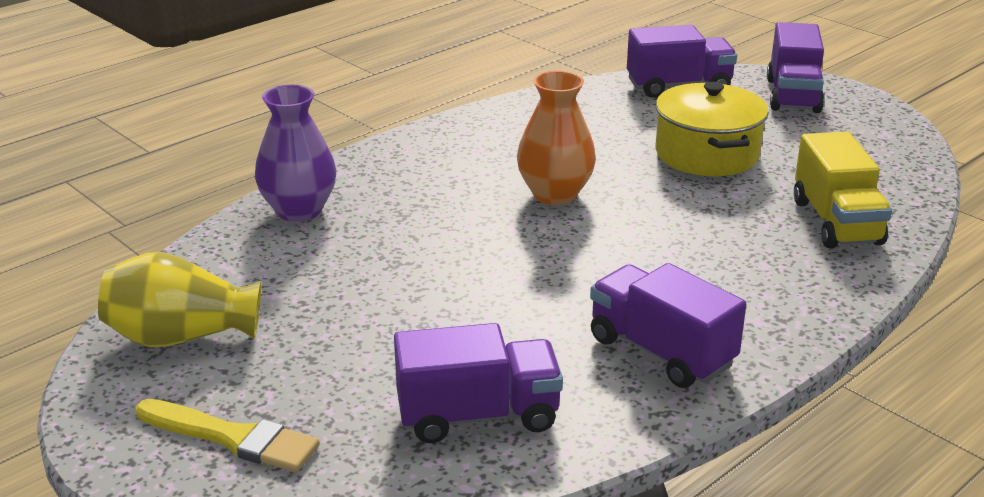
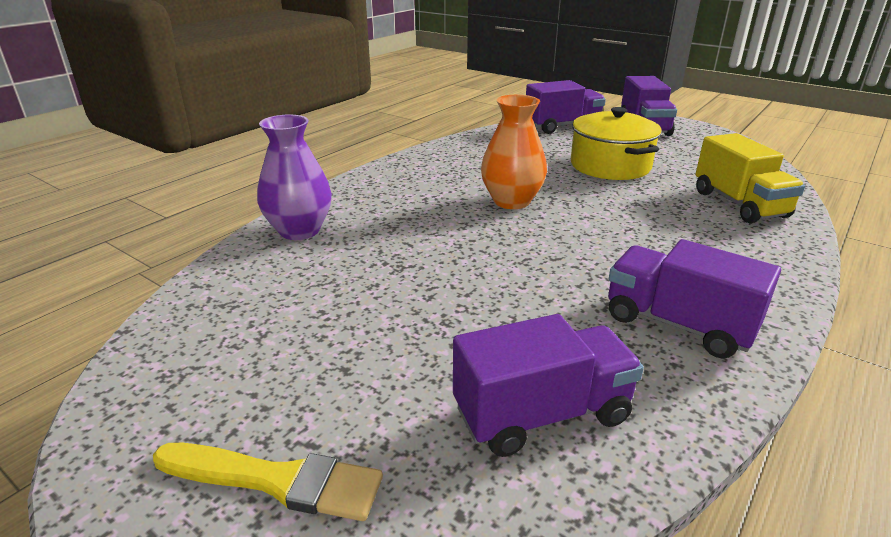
camera: 10 degrees left, 0 degrees up
yellow vase [98,252,262,347] -> none

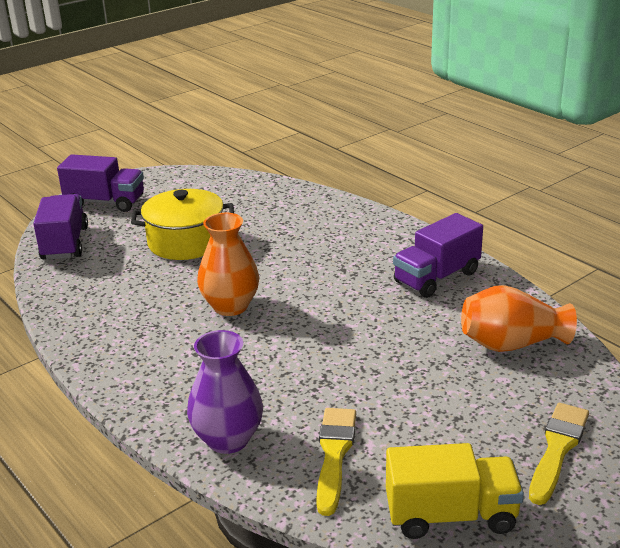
camera: 75 degrees left, 0 degrees up
purple truck [453,314,644,457] -> orange vase [461,285,577,352]
yellow truck [695,133,805,223] -> yellow truck moved to [386,443,524,539]
none -> yellow brush [316,408,356,516]

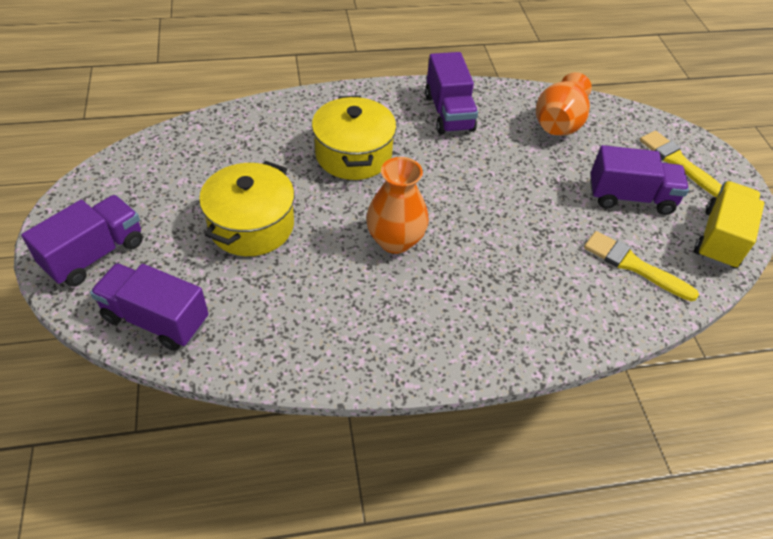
camera: 65 degrees left, 20 degrees up
purple vase [187,330,263,454] -> none
none -> yellow pot [312,96,396,180]
none -> purple truck [590,145,689,215]

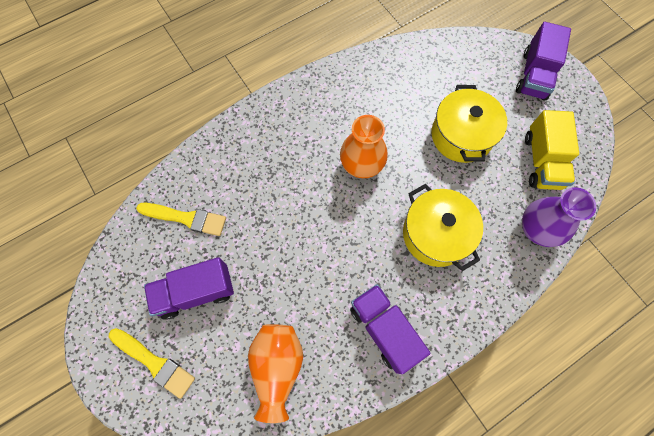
camera: 160 degrees right, 20 degrees up
purple truck [90,263,209,351] -> none
yellow truck [694,181,764,269] -> yellow truck moved to [525,110,579,190]
none -> purple vase [522,187,596,247]

